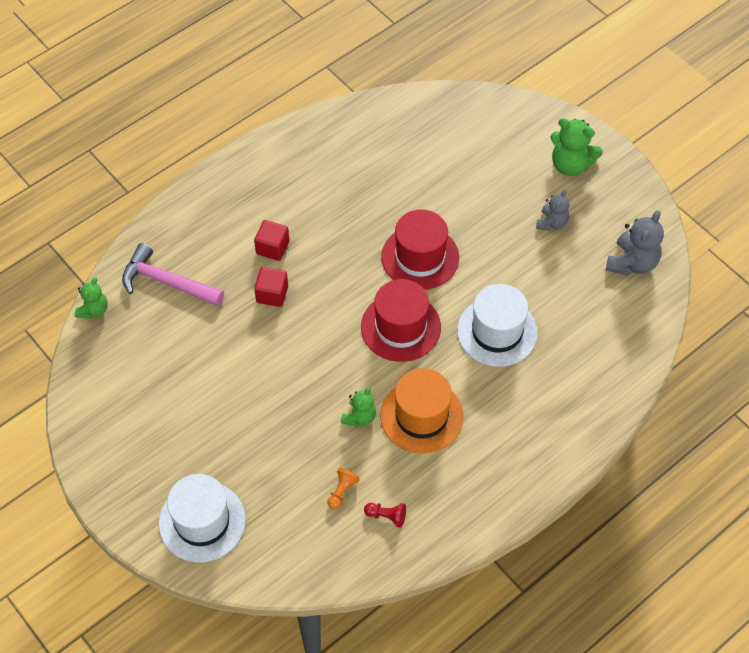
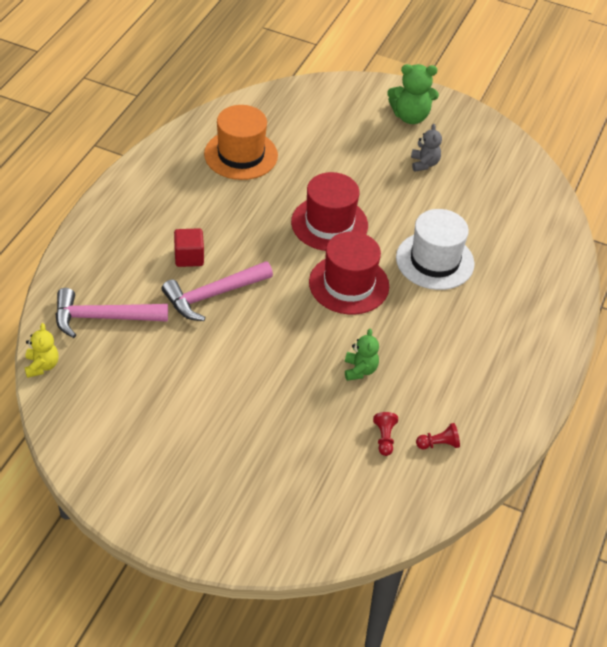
camera: 30 degrees left, 10 degrees down
green teddy bear [75,277,108,319] -> yellow teddy bear [25,323,59,378]
white hat [159,474,246,562] -> none
red cube [254,267,288,307] -> pink hammer [162,261,273,321]
orange pawn [327,468,360,509] -> red pawn [373,412,398,456]
orange hat [380,368,464,454] -> orange hat moved to [204,105,278,180]
grey teddy bear [606,210,664,275] -> none

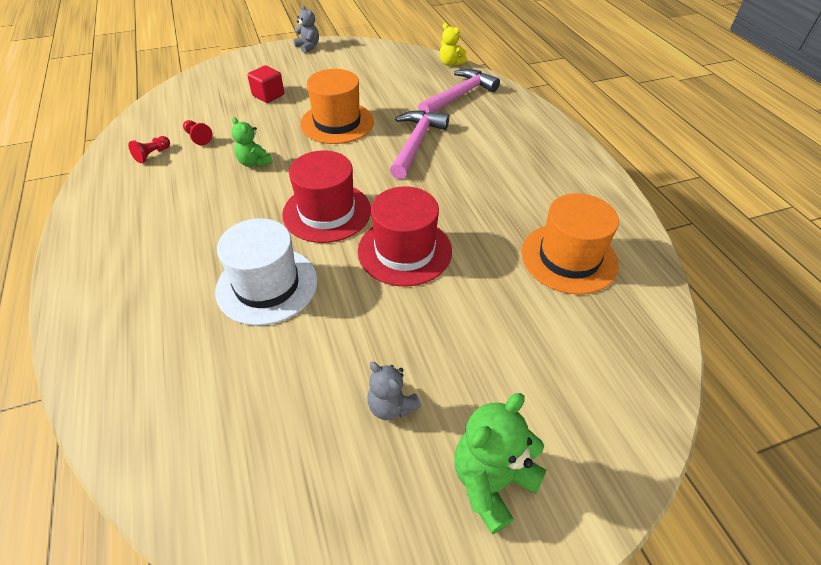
camera: 140 degrees right, 0 degrees up
red cube [174,228,204,267] -> red cube moved to [247,65,284,103]
none -> grey teddy bear [293,5,319,53]
none -> orange hat [300,69,374,144]

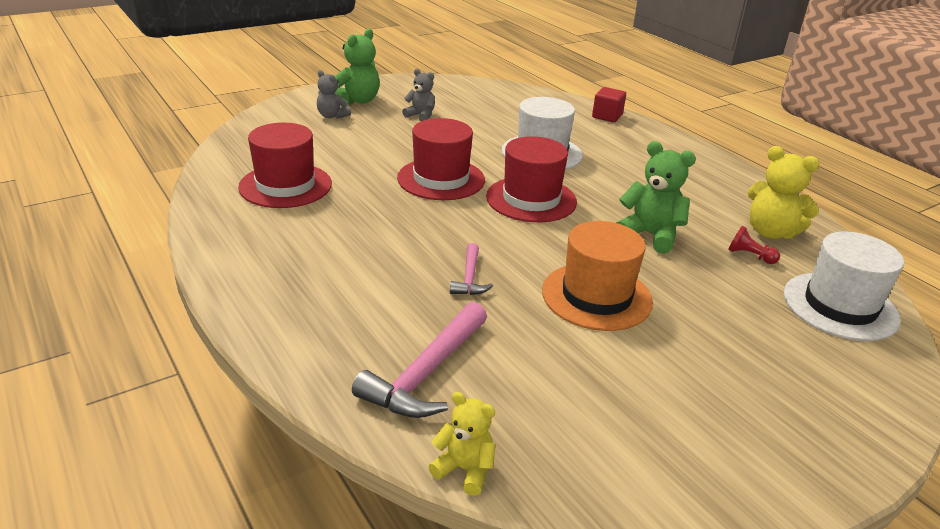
camera: 165 degrees right, 15 degrees down
red pawn [128,136,170,163] -> yellow teddy bear [748,146,820,239]
green teddy bear [232,117,273,167] -> green teddy bear [616,141,696,254], size x1.60
red cube [247,65,284,103] -> red cube moved to [592,87,626,122]
grey teddy bear [293,5,319,53] -> grey teddy bear moved to [317,70,351,119]
pink hammer [390,111,449,179] -> pink hammer [450,243,493,295], size x0.55
orange hat [521,193,619,295] -> red hat [238,123,332,208]
none -> white hat [784,232,904,341]

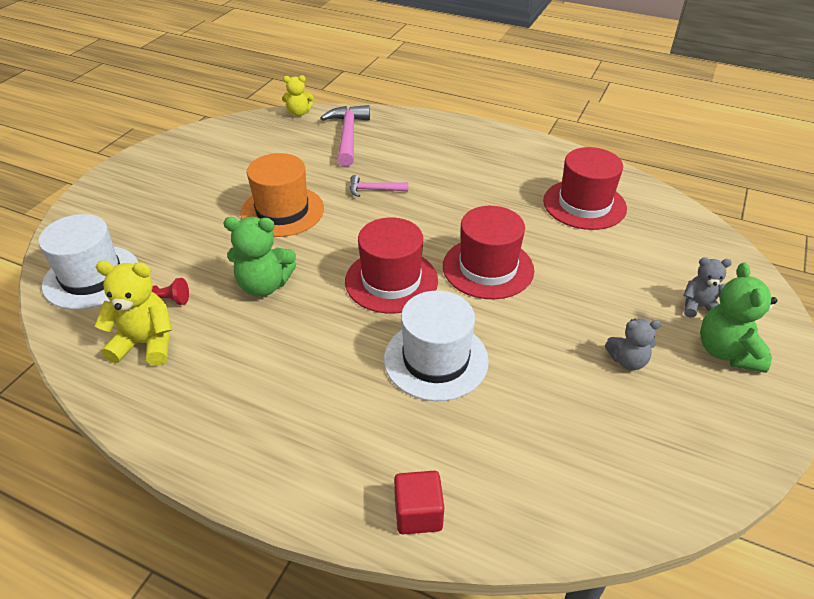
camera: 150 degrees right, 10 degrees up
pink hammer [450,243,493,295] -> pink hammer turned 60 degrees counterclockwise [350,175,408,197]

